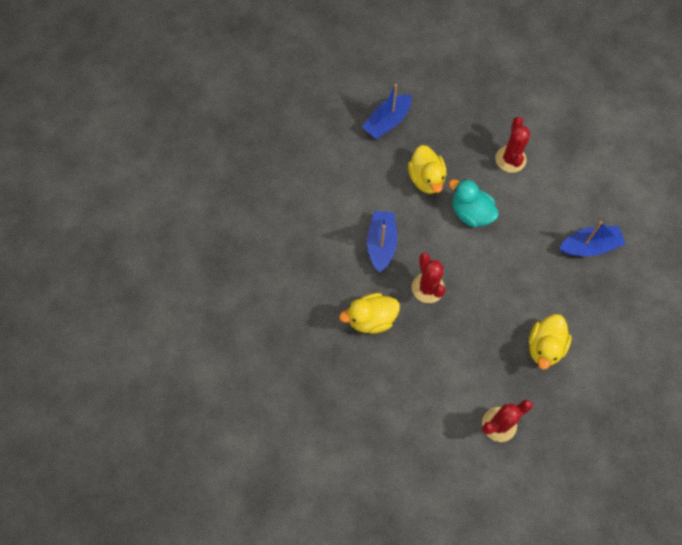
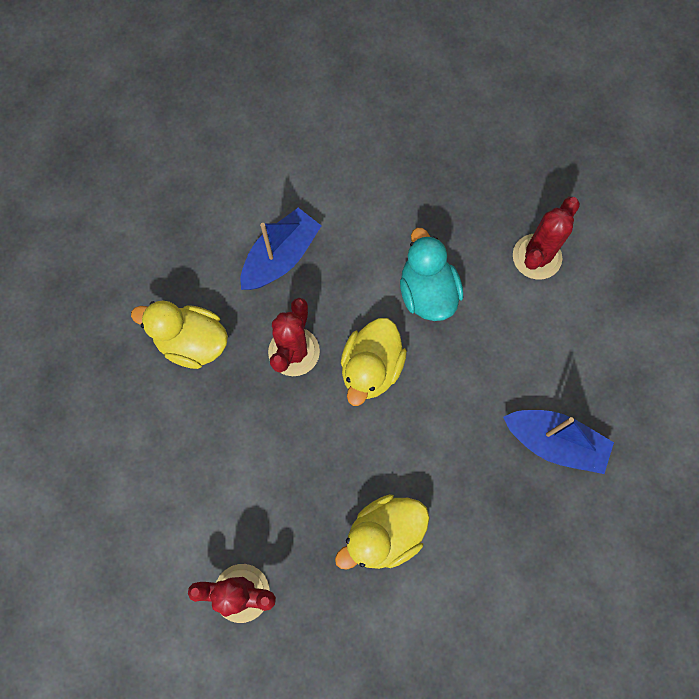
camera: 35 degrees right, 5 degrees up
blue boat [362,84,411,139] -> none
yellow duck [408,145,446,194] -> yellow duck moved to [341,318,407,406]

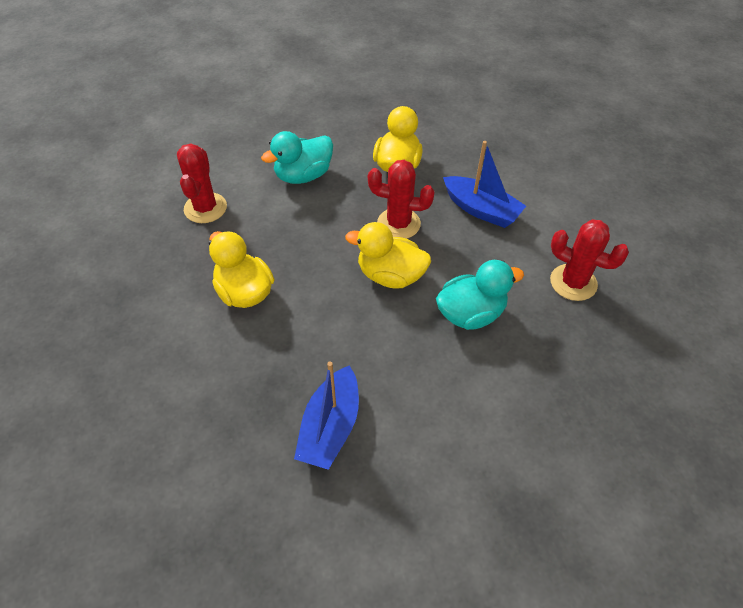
camera: 85 degrees right, 20 degrees down
red cactus [513,197,580,280] -> red cactus moved to [550,219,629,301]
none -> turquoise duck [261,131,333,184]

